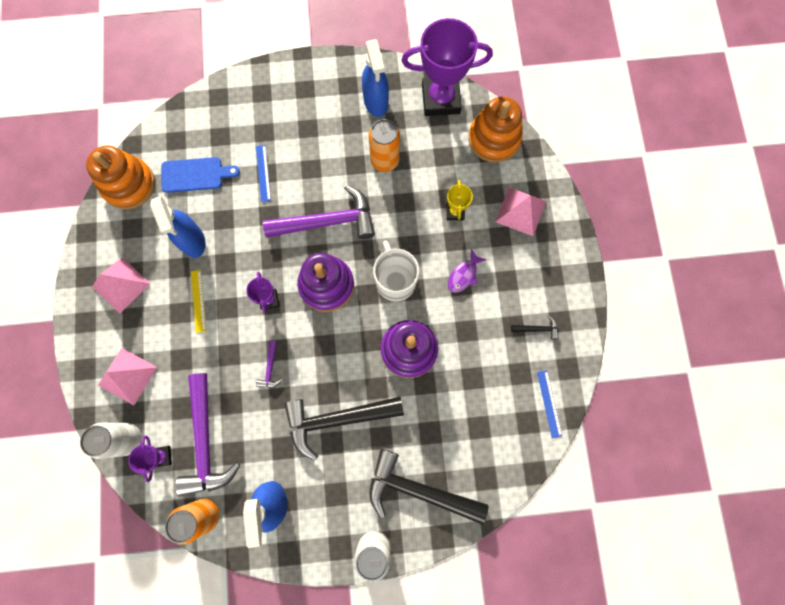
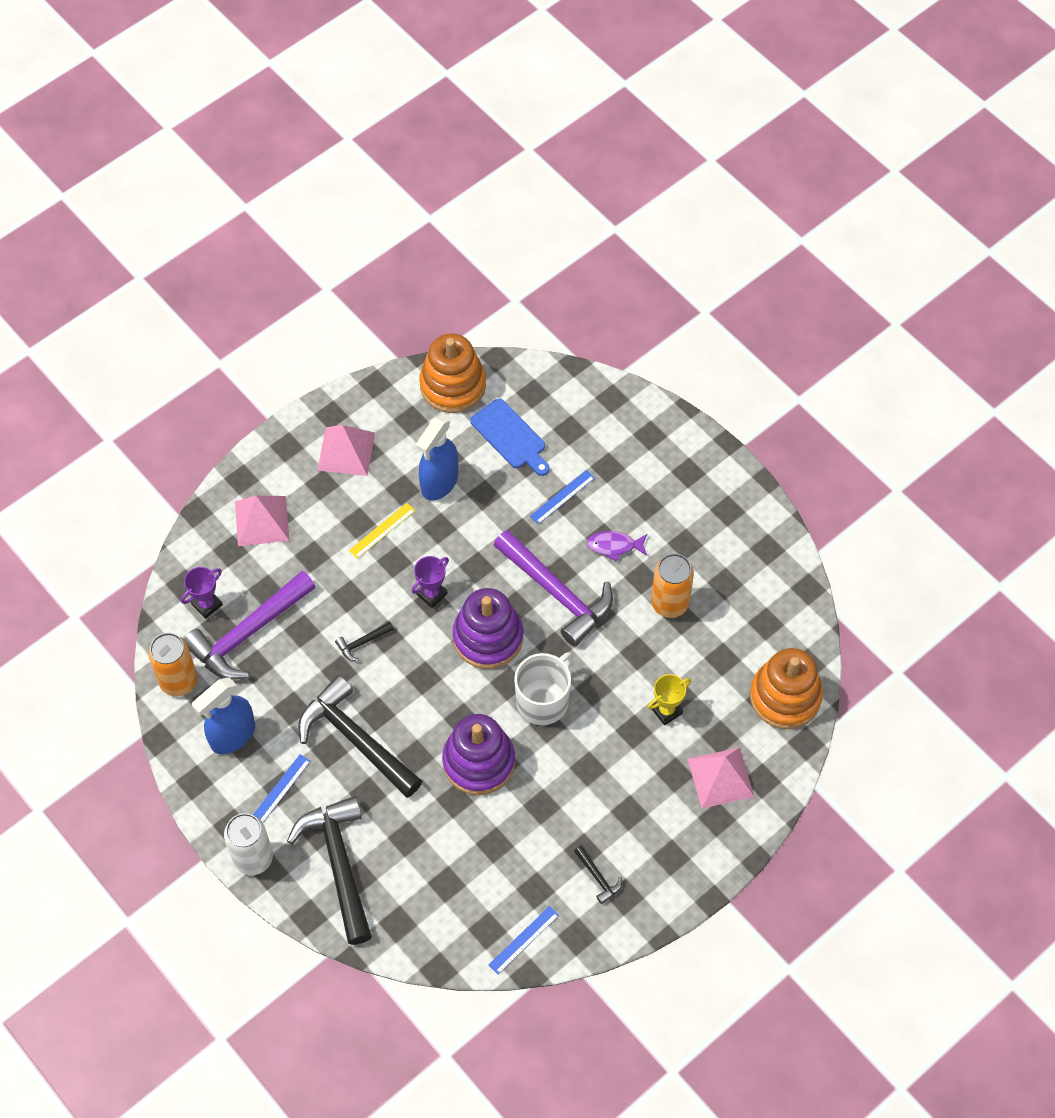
camera: 55 degrees right, 15 degrees down
white can [80,423,142,459] -> none
purple hammer [256,341,282,388] -> black hammer [335,622,394,661]
blue spray bottle [362,39,389,117] -> none
purple trophy [401,18,493,116] -> none
purple fish [448,249,487,293] -> purple fish moved to [587,531,647,562]
none -> blue ruler [253,754,311,823]

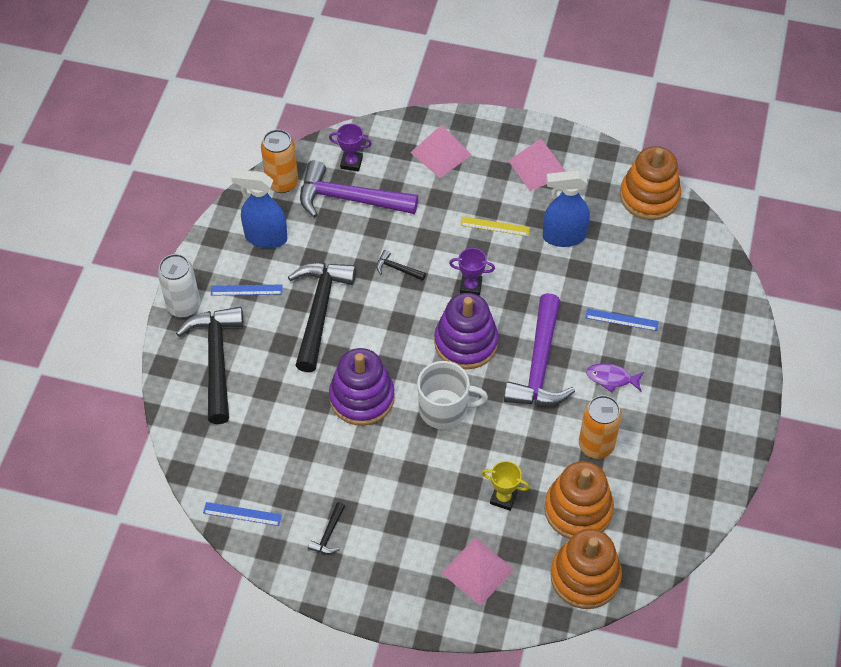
camera: 55 degrees right, 5 degrees down
black hammer [287,796,372,945] -> black hammer turned 45 degrees counterclockwise [176,307,244,424]
blue cutting board [470,398,550,476] -> none
purple fish [587,531,647,562] -> purple fish turned 45 degrees counterclockwise [586,363,644,393]
none -> orange stacking toy [544,461,614,539]

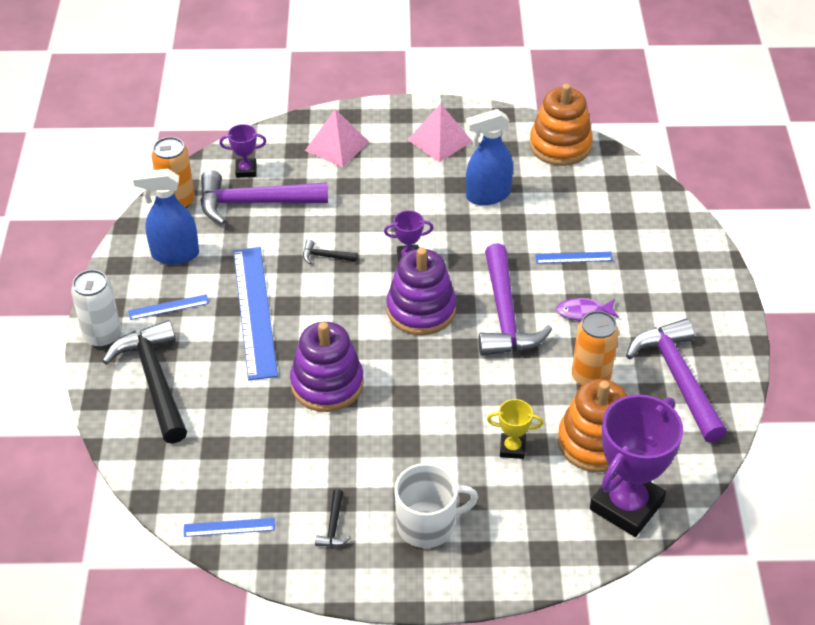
camera: 15 degrees left, 10 degrees down
black hammer [288,263,356,372] -> blue ruler [233,247,278,380]
white mug [417,361,488,429] -> white mug moved to [394,463,478,548]
pink pyramid [441,538,515,606] -> none
yellow ruler [460,216,530,236] -> none
orange stacking toy [550,529,622,609] -> purple trophy [590,394,683,537]
none -> purple hammer [626,319,727,443]

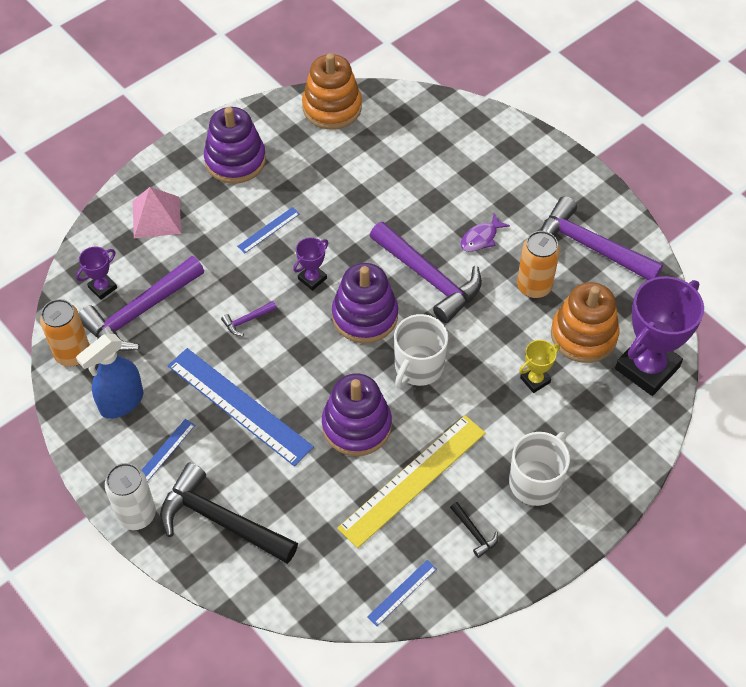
camera: 40 degrees left, 10 degrees up
black hammer [303,239,358,264] -> purple hammer [221,301,277,336]
pink pyramid [408,104,472,162] -> purple stacking toy [204,107,266,184]
blue spray bottle [466,109,513,205] -> none
blue ruler [535,252,613,264] -> blue ruler moved to [237,207,300,253]
purple trophy [590,394,683,537] -> purple trophy turned 45 degrees clockwise [615,276,704,396]
none -> yellow ruler [337,415,486,548]
none -> white mug [394,314,448,388]

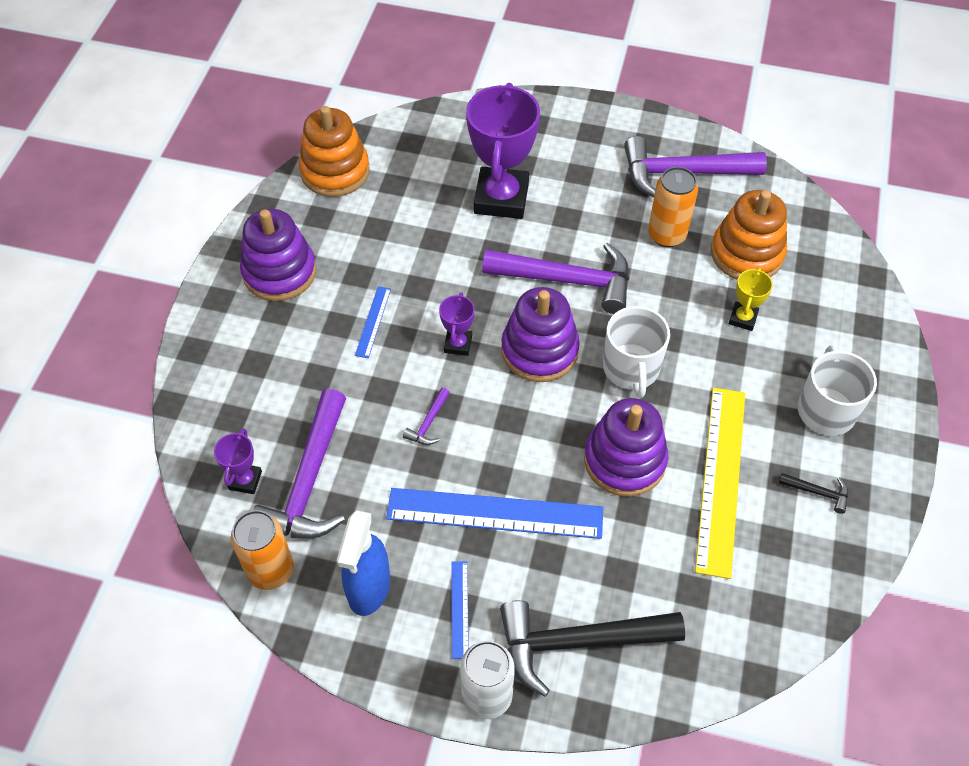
camera: 35 degrees left, 0 degrees up
pink pyramid [133,187,181,238] -> none
blue ruler [367,560,437,626] -> none
purple fish [460,214,510,252] -> none
purple trophy [615,276,704,396] -> purple trophy moved to [466,83,540,219]

